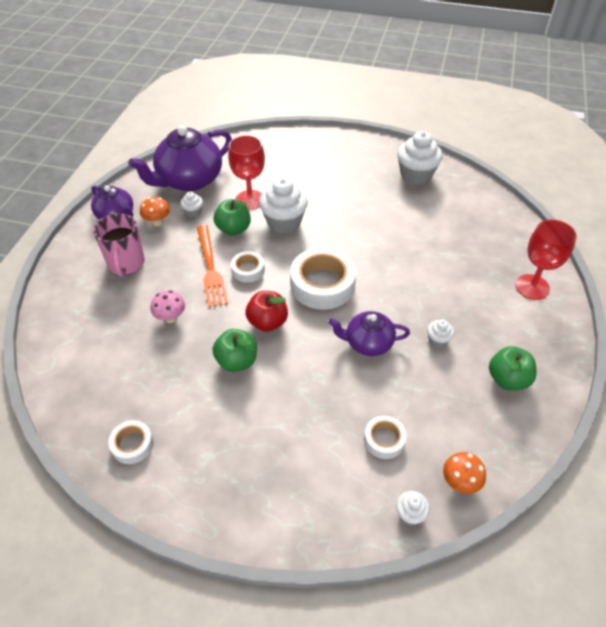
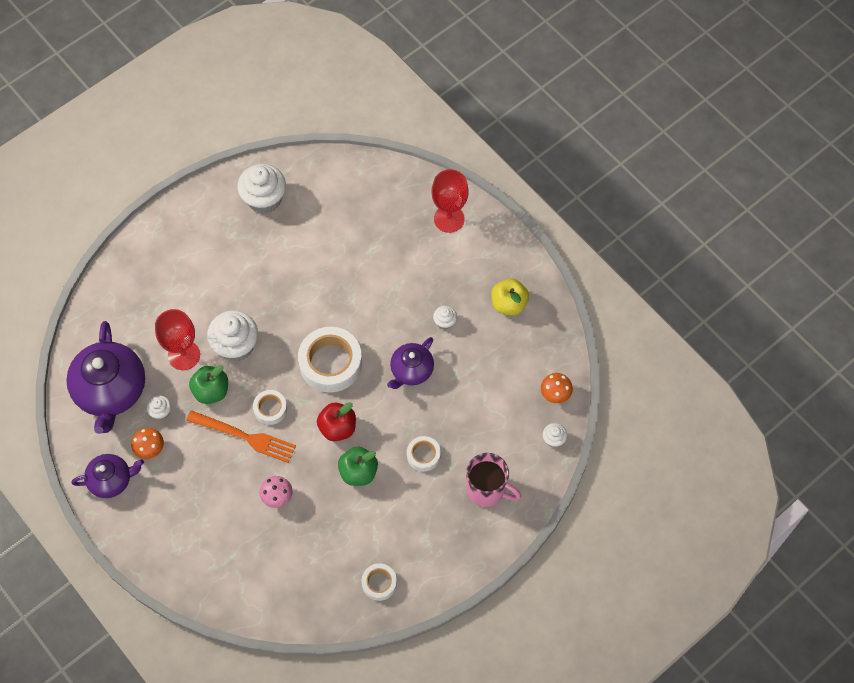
camera: 55 degrees left, 15 degrees up
pink mug [93,213,145,277] -> pink mug moved to [466,453,521,507]
white tape [364,416,407,459] -> white tape moved to [407,436,441,472]
green apple [489,346,537,391] -> yellow apple [491,279,529,315]

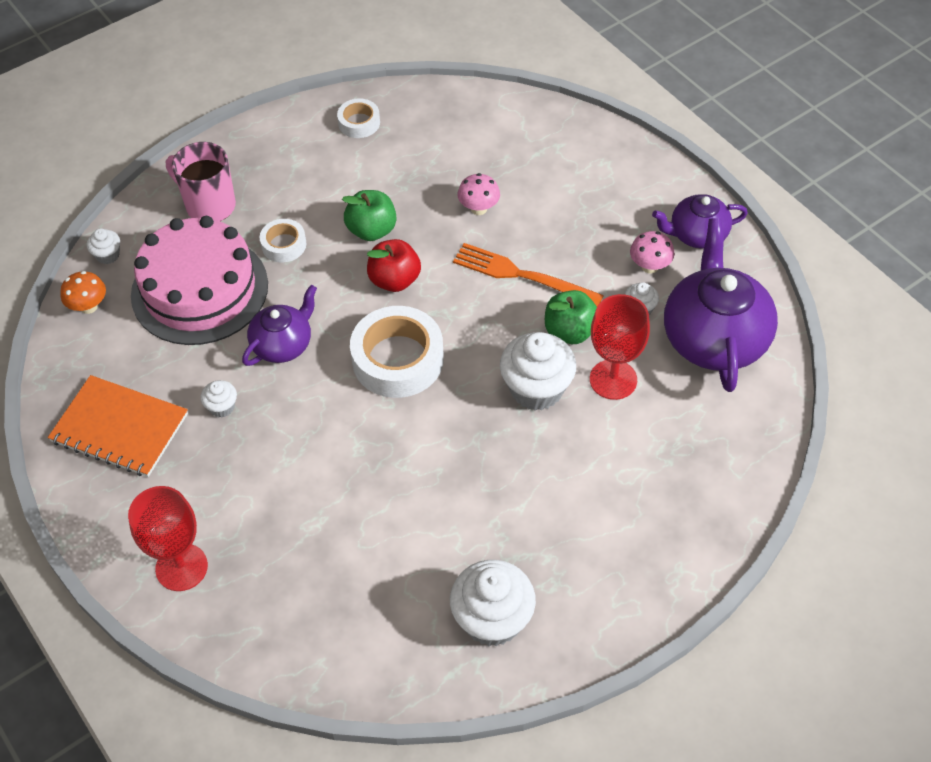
camera: 175 degrees left, 10 degrees down
orange mushroom [131,428,164,459] -> pink mushroom [630,231,675,274]
white tape [253,390,287,425] -> none
yellow apple [491,279,529,315] -> orange notebook [48,375,188,477]
none -> pink cake [131,216,268,345]

